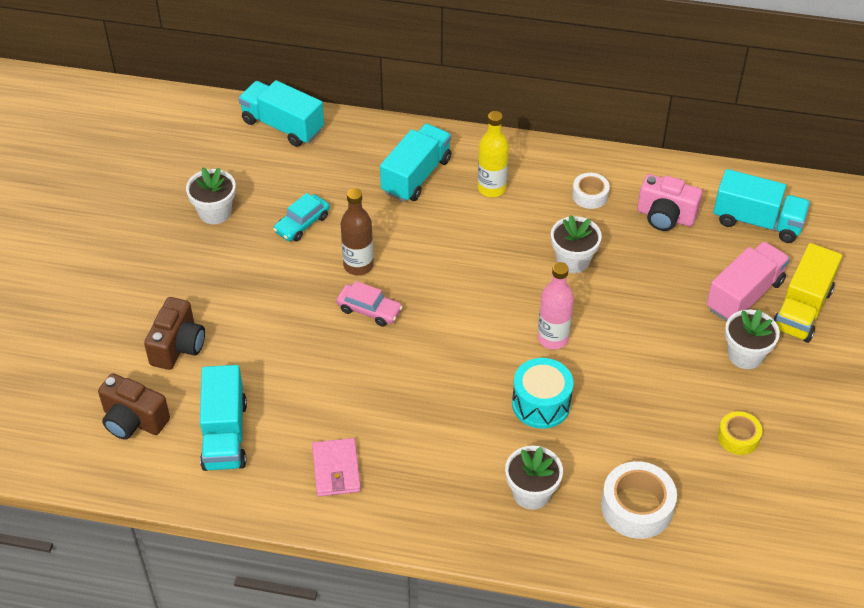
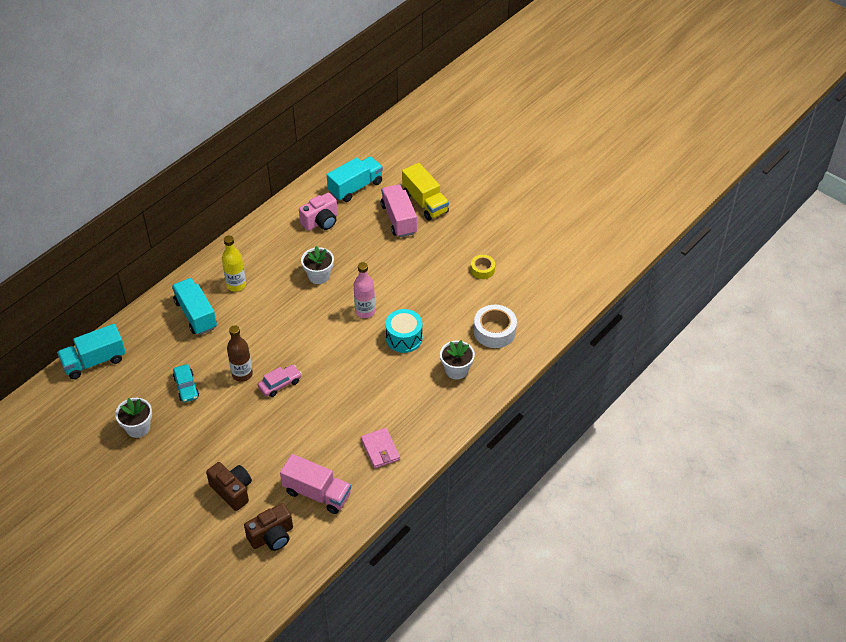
camera: 60 degrees left, 0 degrees up
turquoise truck [200,365,247,471] -> pink truck [280,454,351,514]
pink wallet [312,438,361,496] -> pink wallet turned 45 degrees clockwise [361,428,400,469]
white tape [572,173,610,209] -> none
white flower pot [725,309,780,369] -> none

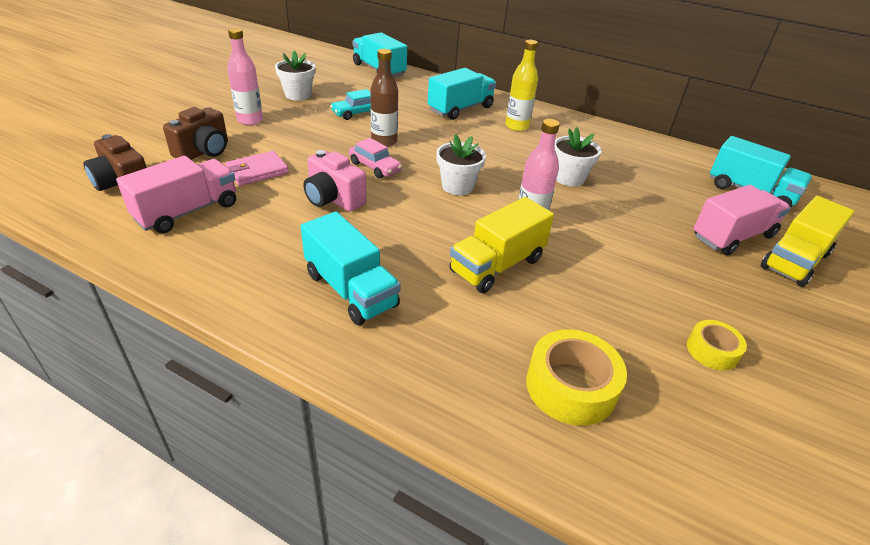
camera: 75 degrees right, 10 degrees down
pink truck [280,454,351,514] -> pink truck turned 150 degrees counterclockwise [116,156,236,233]
pink camera [299,193,338,231] -> pink camera moved to [303,150,366,212]
pink wallet [361,428,400,469] -> pink wallet moved to [225,151,289,186]
turquoise drum [386,309,422,353] -> yellow truck [450,197,554,293]
white flower pot [440,340,475,380] -> white flower pot moved to [436,134,486,195]
white tape [474,305,517,348] -> yellow tape [526,330,627,426]
none -> pink bottle [227,28,263,125]
none -> turquoise truck [301,212,401,325]

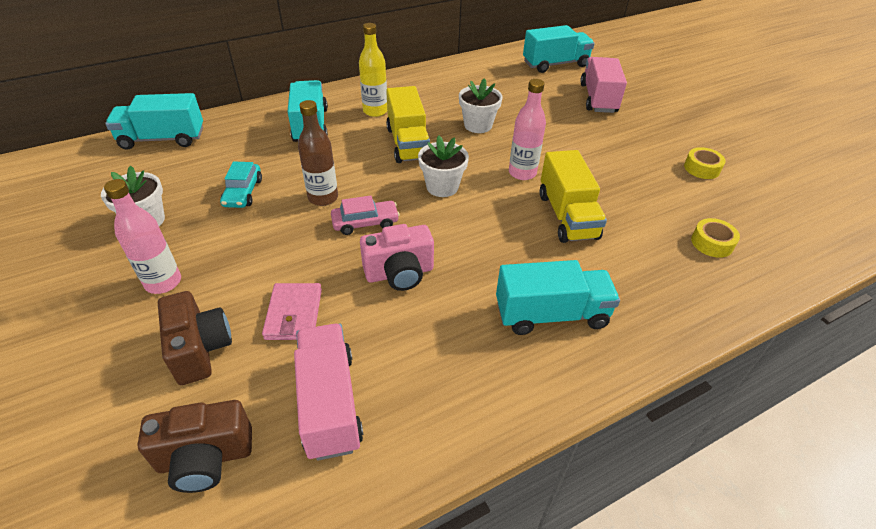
camera: 55 degrees left, 5 degrees up
yellow tape [526,330,627,426] -> yellow tape [691,218,740,258], size x0.60
yellow truck [761,196,854,287] -> yellow truck moved to [386,86,430,163]

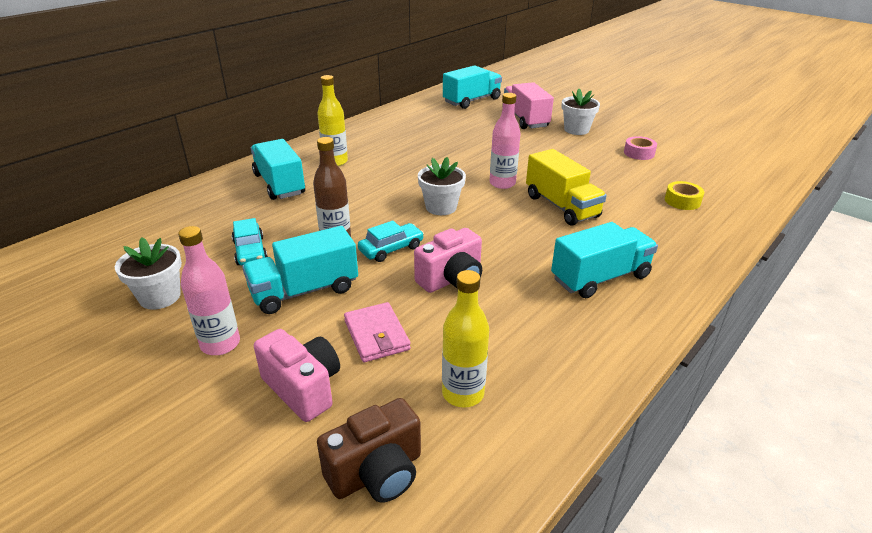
camera: 20 degrees left, 10 degrees down
turquoise truck [105,93,203,150] -> turquoise truck moved to [242,226,358,314]
brown camera [158,291,232,385] -> pink camera [254,329,340,422]
pink truck [294,324,363,461] -> yellow bottle [442,270,489,407]
pink car [331,196,400,235] -> turquoise car [358,221,424,262]
yellow truck [386,86,430,163] -> none
white flower pot [459,78,503,133] -> white flower pot moved to [561,89,600,135]
yellow tape [684,147,726,179] -> pink tape [624,136,657,160]

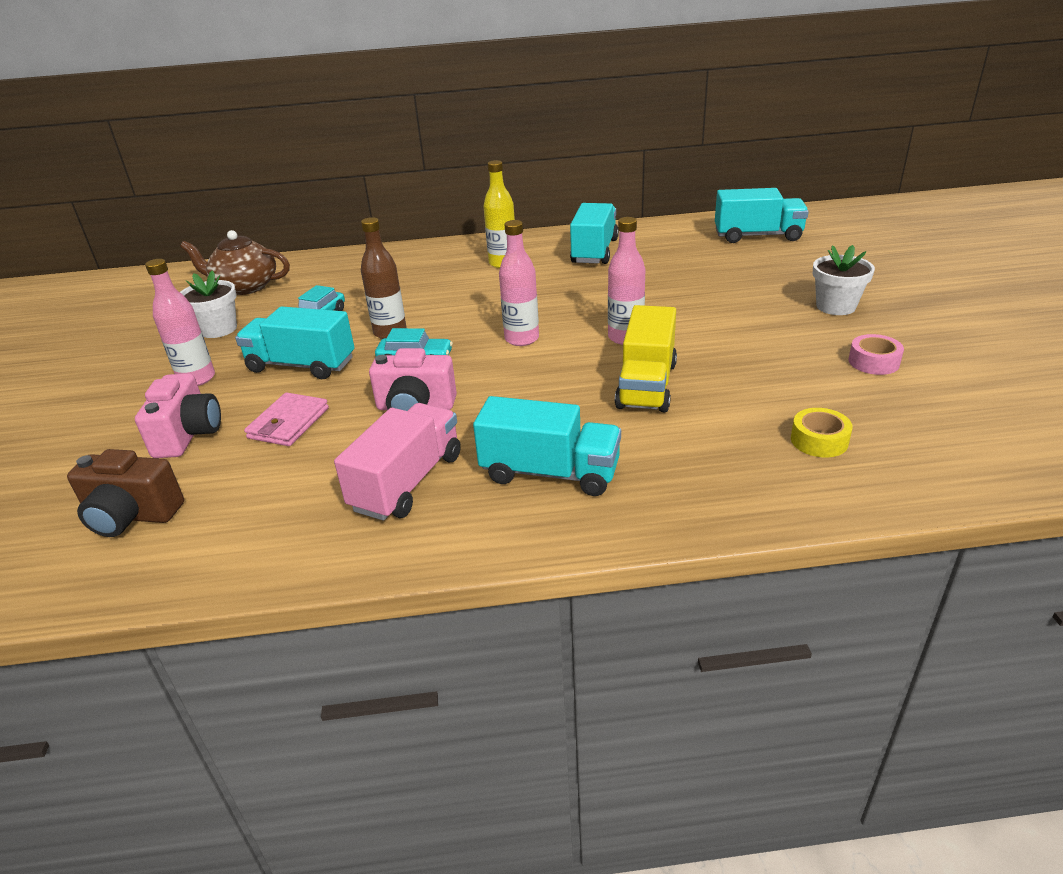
camera: 45 degrees right, 0 degrees up
turquoise truck [251,139,305,200] -> turquoise truck moved to [570,203,619,264]
white flower pot [418,157,466,215] -> pink bottle [499,220,539,346]
yellow bottle [442,270,489,407] -> none
pink truck [502,82,554,129] -> pink truck moved to [334,403,461,521]
none -> brown teapot [180,230,290,295]

